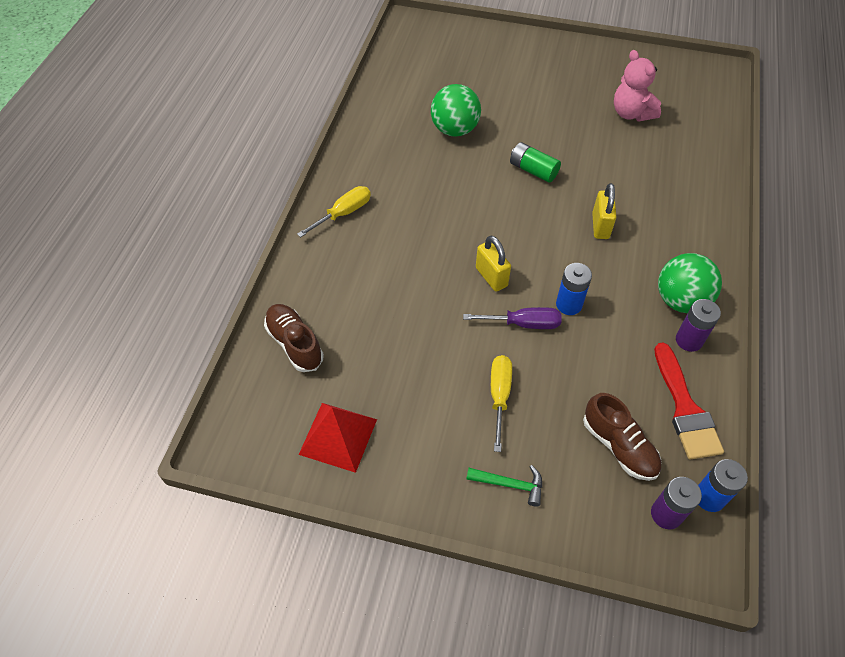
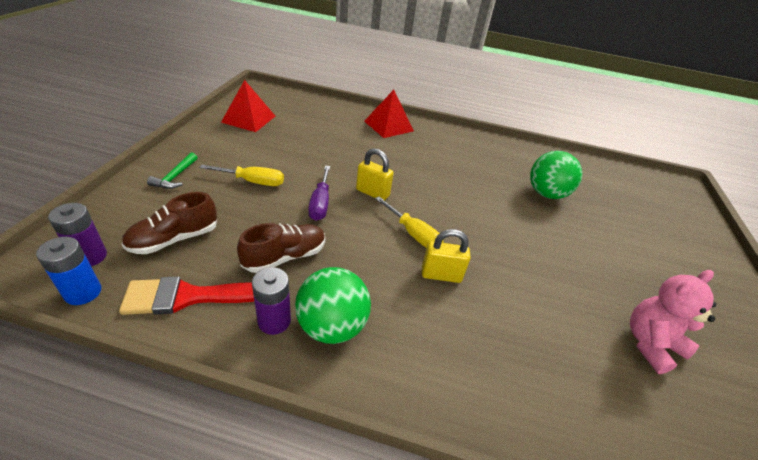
camera: 85 degrees right, 15 degrees down
brown shoe [264,304,324,372] -> brown shoe moved to [237,223,325,273]
yellow screwdriver [297,186,371,237] -> yellow screwdriver moved to [375,197,444,248]
yellow padlock [476,236,511,292] -> yellow padlock turned 60 degrees clockwise [356,148,394,201]
green battery [510,142,561,183] -> none
blue battery [556,263,592,315] -> none
none -> red pyramid [364,90,414,138]

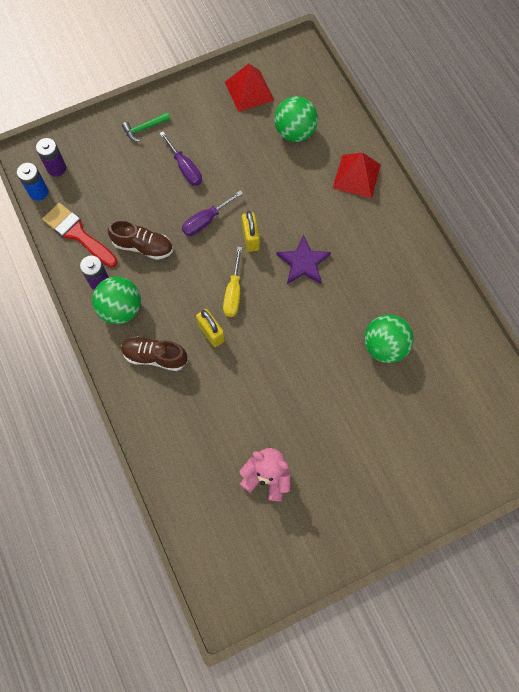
camera: 55 degrees right, 30 degrees up
brown shoe [122,192,217,254] -> brown shoe moved to [121,336,188,371]
yellow screwdriver [199,165,284,186] -> purple screwdriver [159,131,202,186]
none -> green ball [274,96,318,142]
none -> purple star [276,234,331,284]

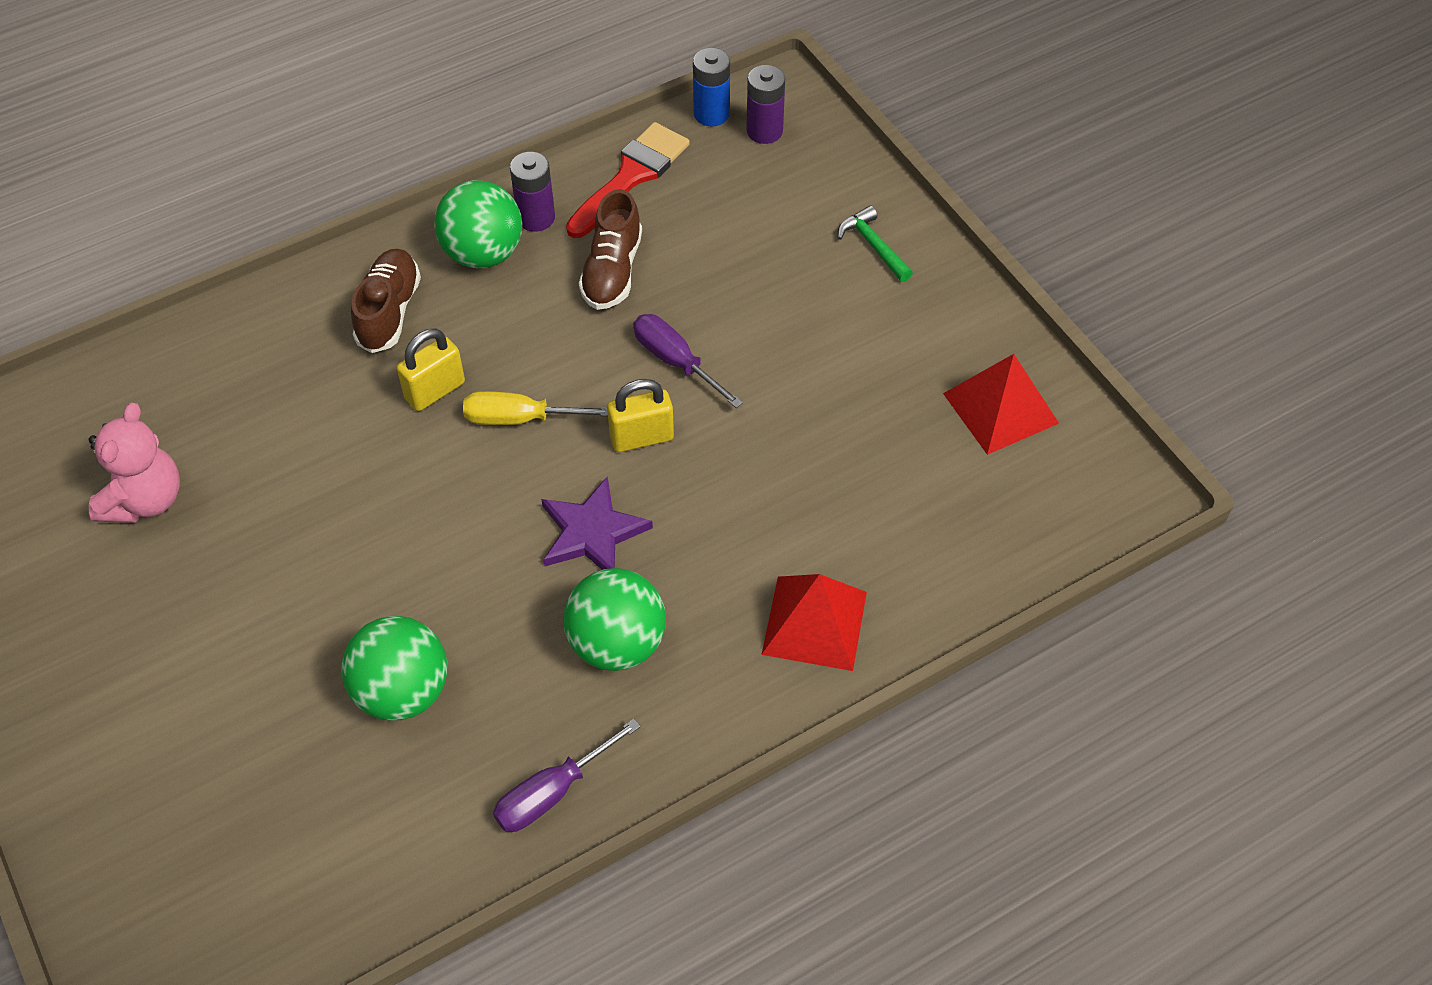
camera: 85 degrees right, 15 degrees down
purple screwdriver [159,131,202,186] -> purple screwdriver moved to [493,719,641,832]
green ball [274,96,318,142] -> green ball moved to [563,568,666,671]

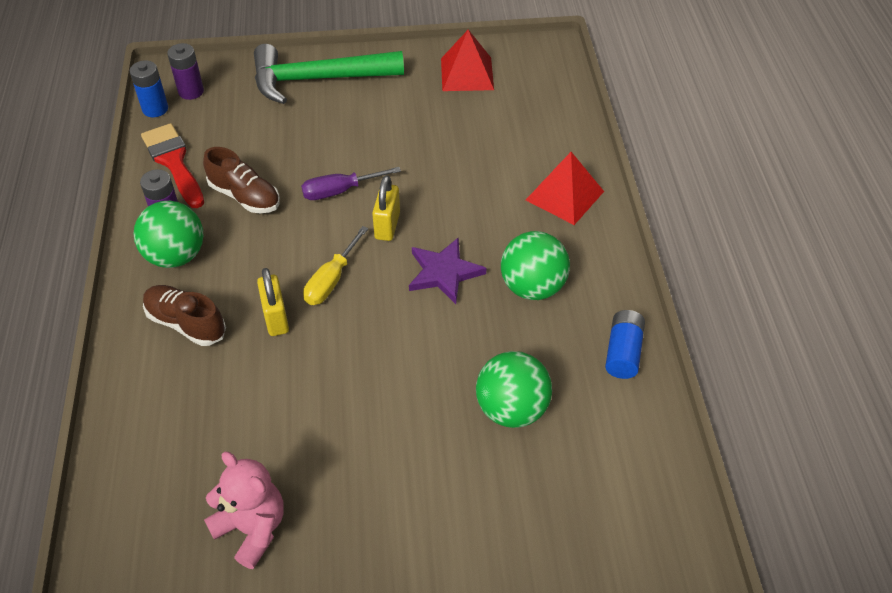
camera: 65 degrees left, 5 degrees down
purple screwdriver [493,719,641,832] -> blue battery [605,310,645,379]
green hammer [838,205,913,282] -> green hammer [254,44,404,104], size x2.40

